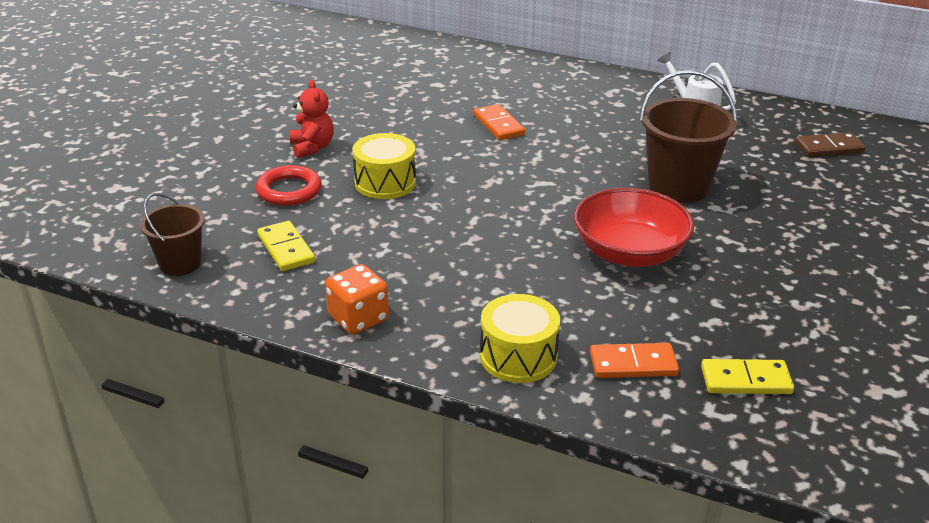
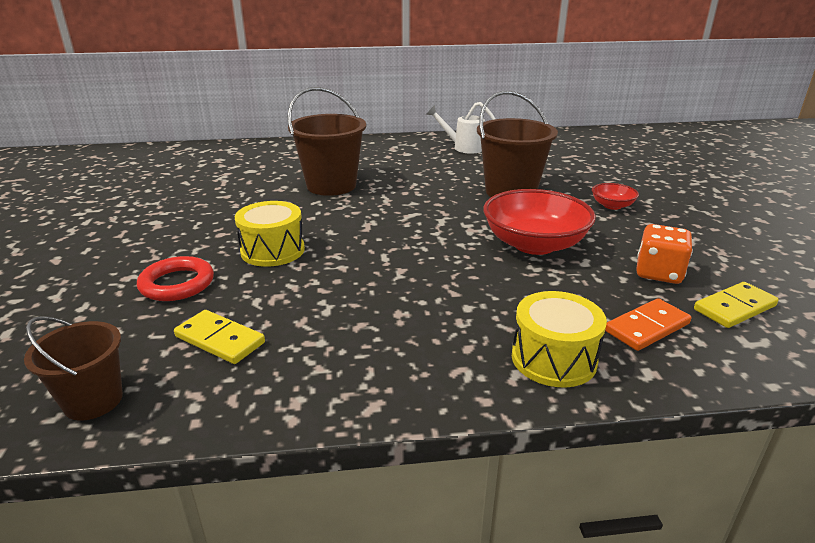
camera: 30 degrees left, 5 degrees down
red teddy bear [290,80,334,158] -> none
orange dice [325,264,389,334] -> orange dice moved to [636,224,693,284]
orange domino [474,104,525,140] -> brown bucket [287,87,366,196]
brown domino [795,132,866,157] -> none
none -> red bowl [592,183,639,210]

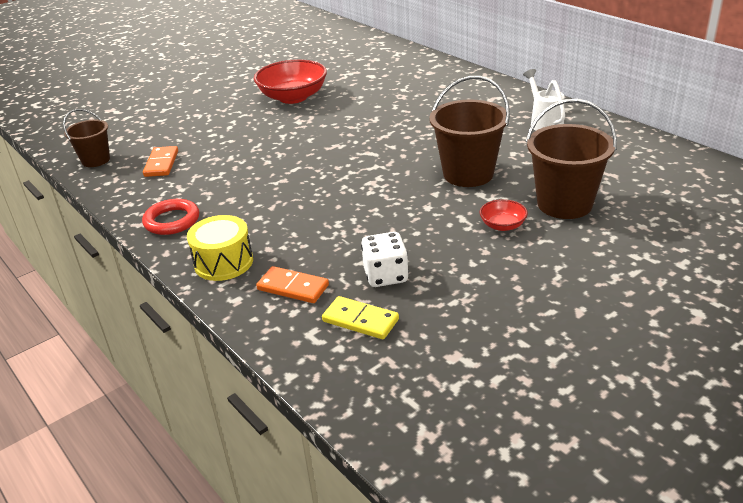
camera: 60 degrees right, 5 degrees up
red ring [137,256,214,301] -> red ring moved to [142,199,199,235]
yellow domino [174,310,265,364] -> orange domino [143,146,178,177]
yellow drum [235,201,305,267] -> none
brown bucket [287,87,366,196] -> brown bucket moved to [526,99,617,219]
red bowl [483,189,596,255] -> red bowl moved to [254,59,327,104]
orange dice [636,224,693,284] -> white dice [361,232,409,287]

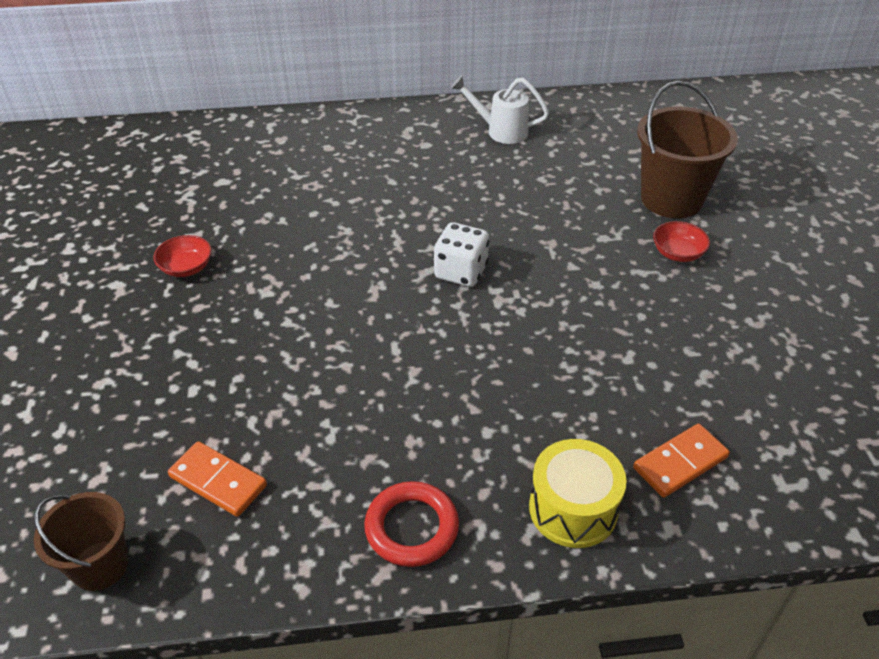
camera: 60 degrees left, 10 degrees up
red bowl [254,59,327,104] -> red bowl [153,235,212,277], size x0.47
yellow domino [322,296,399,339] -> none
white dice [361,232,409,287] -> white dice moved to [434,222,489,287]
brown bucket [429,76,510,187] -> none

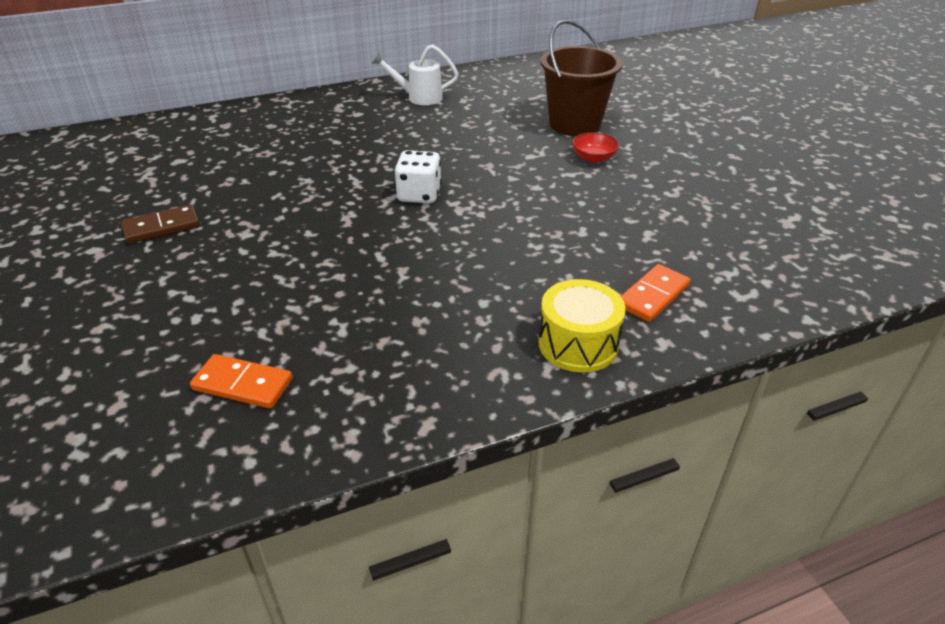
camera: 15 degrees left, 5 degrees down
brown bucket [34,492,128,591] -> none
red bowl [153,235,212,277] -> brown domino [122,205,200,244]
red ring [364,481,459,567] -> none

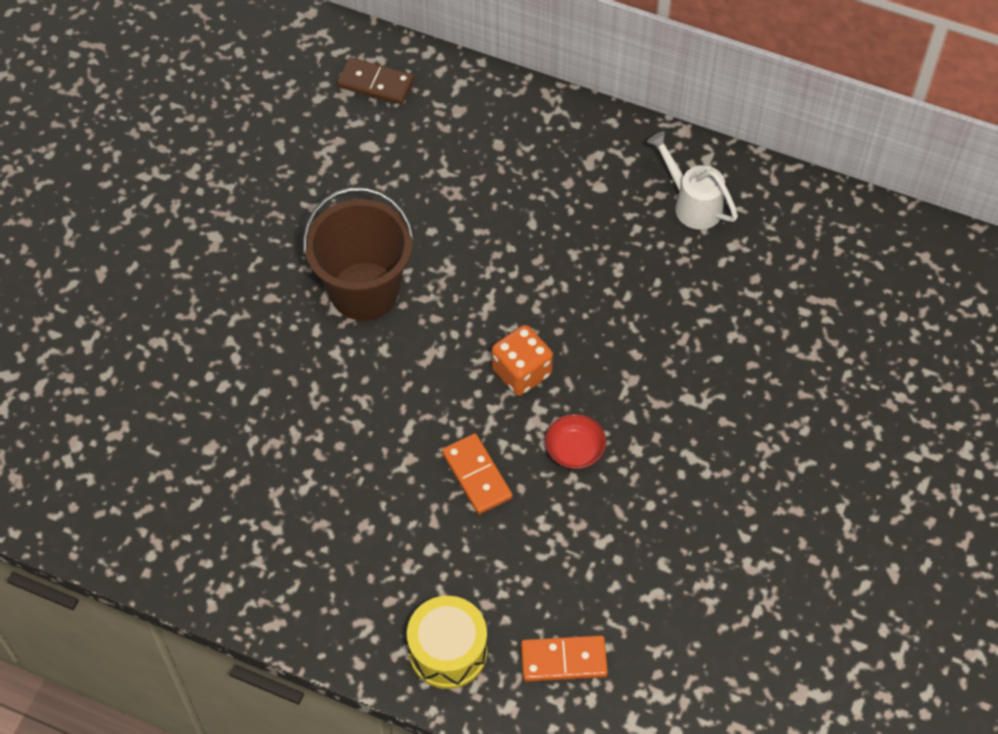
camera: 45 degrees right, 20 degrees up
brown domino [122,205,200,244] -> brown domino moved to [337,57,414,104]
orange domino [190,354,293,409] -> orange domino moved to [442,434,512,514]
white dice [394,150,442,203] -> orange dice [492,325,553,396]
brown bucket [540,20,623,136] -> brown bucket moved to [303,187,414,321]
red bowl [572,132,620,163] -> red bowl moved to [545,414,606,469]

